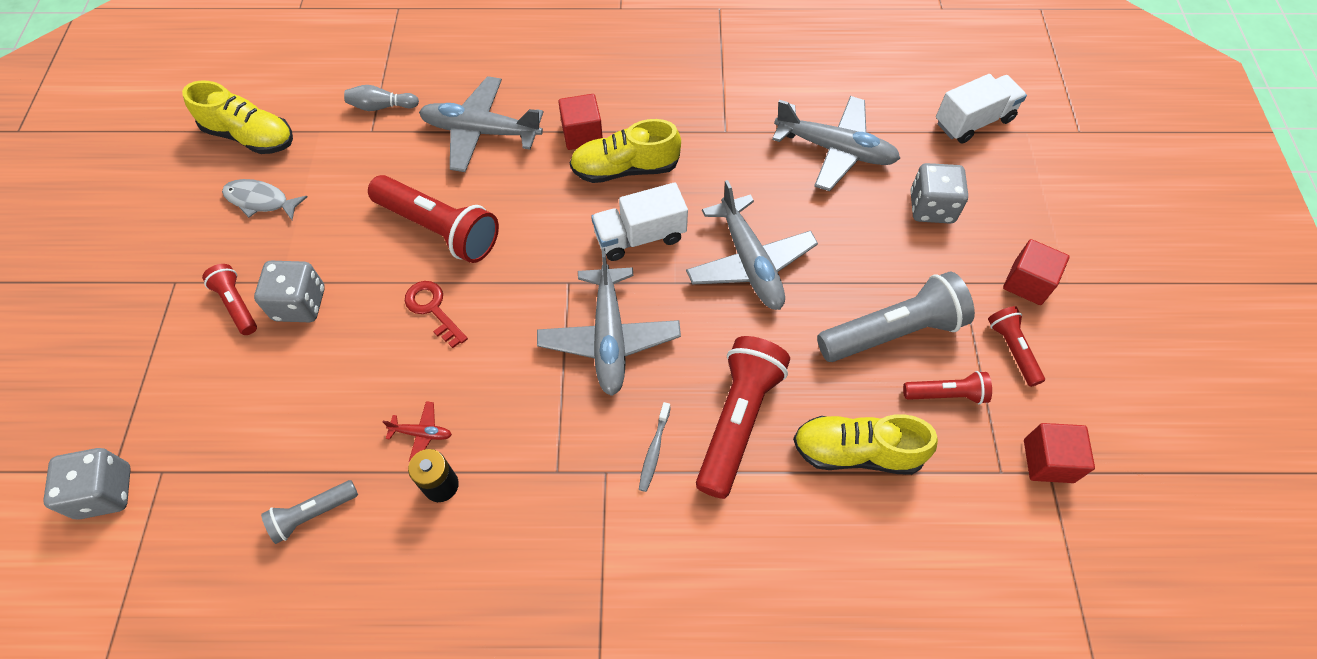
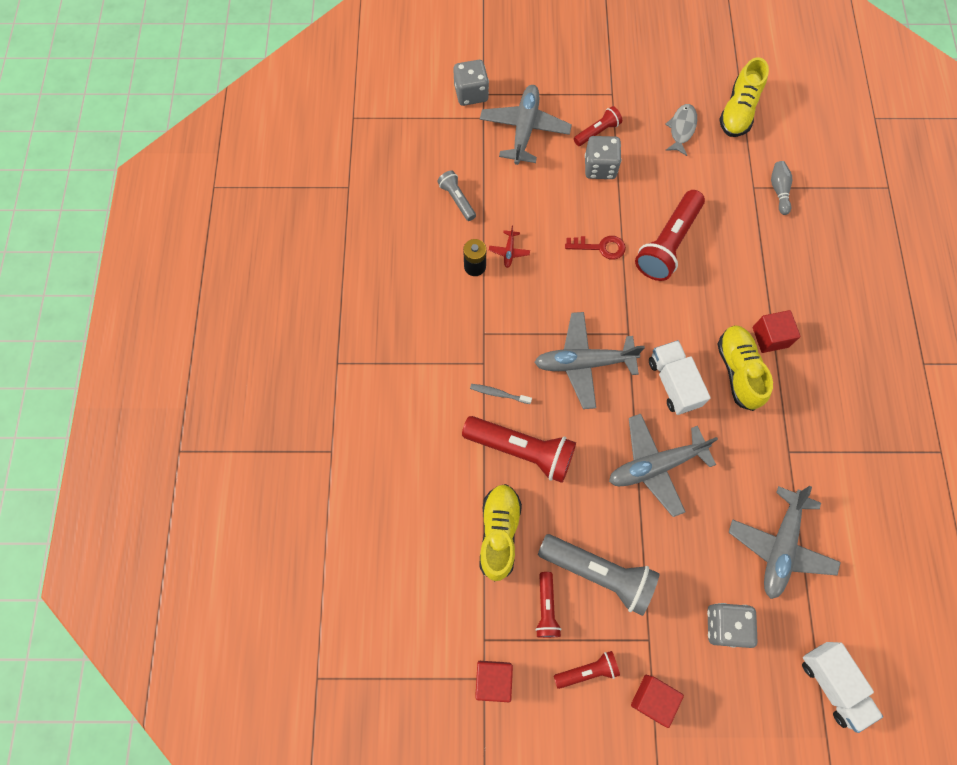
camera: 90 degrees right, 10 degrees up
red key [405,281,468,348] -> red key turned 45 degrees clockwise [565,236,626,260]
grey plane [419,76,543,172] -> grey plane moved to [480,85,572,165]
grey flashlight [817,272,975,362] -> grey flashlight turned 45 degrees counterclockwise [538,534,660,616]

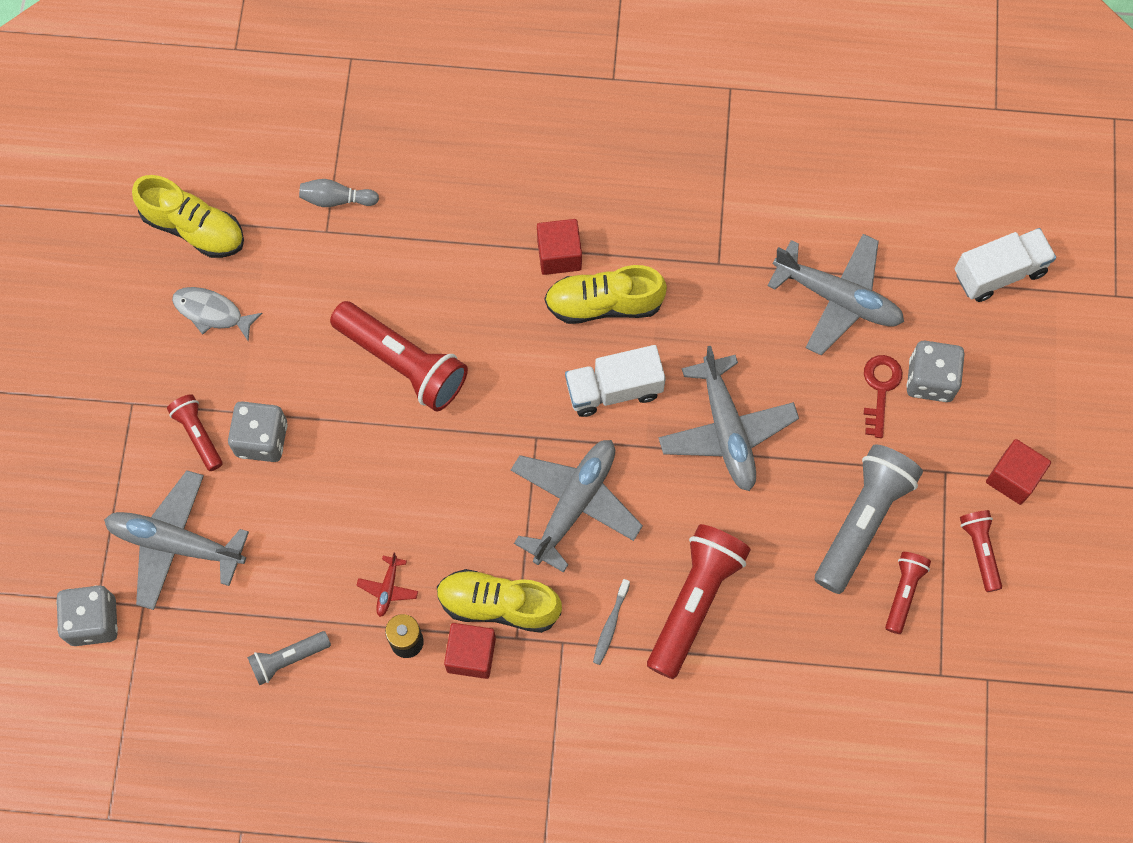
camera: 85 degrees left, 0 degrees up
red cube [475,661,513,702] -> red cube moved to [444,623,496,679]
yellow shoe [479,484,522,581] -> yellow shoe moved to [437,569,562,633]
red plane [489,225,530,268] -> red plane turned 90 degrees clockwise [356,553,418,617]
grey plane [534,312,645,409] -> grey plane turned 150 degrees counterclockwise [511,440,643,573]
red flashlight [535,572,561,638] -> red flashlight turned 75 degrees counterclockwise [885,552,931,634]
red key [565,236,626,260] -> red key moved to [864,355,903,438]

